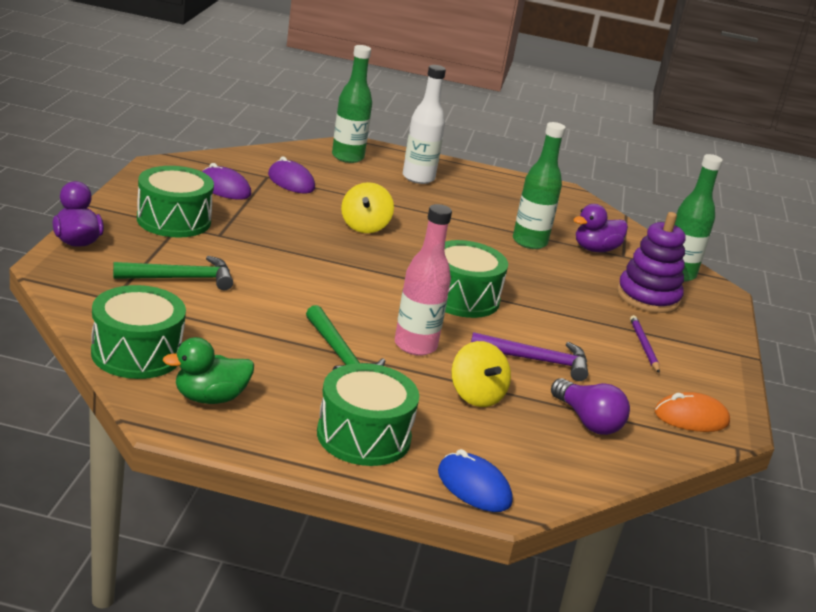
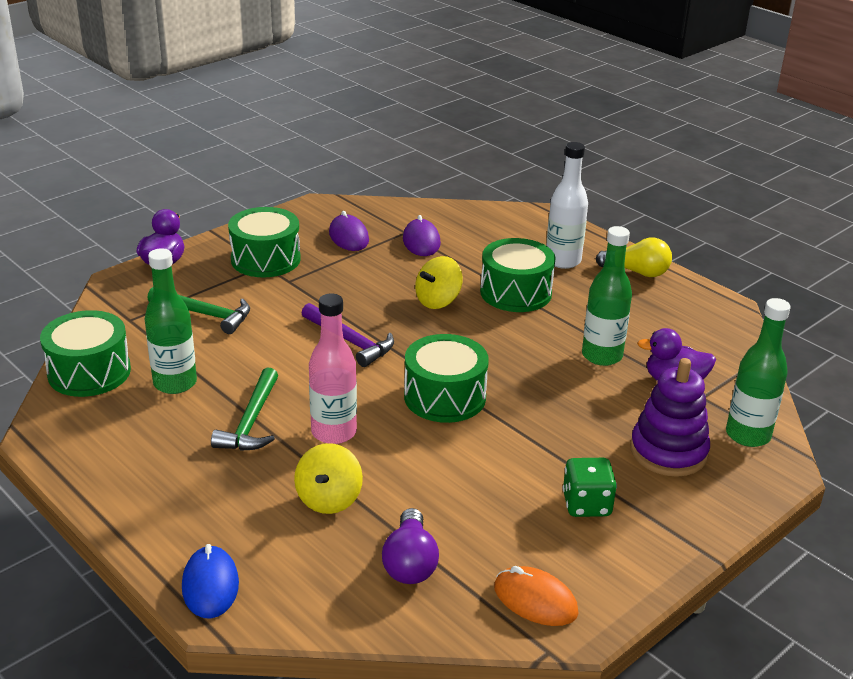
camera: 40 degrees right, 5 degrees up
green duck [162,337,254,404] -> none
green drum [317,363,419,466] -> green drum moved to [480,238,556,312]
green bottle [332,45,372,163] -> green bottle moved to [145,248,197,394]
purple hammer [471,332,588,381] -> purple hammer moved to [301,303,394,367]
purple pencil [630,315,660,373] -> green dice [563,458,617,517]
none -> yellow light bulb [596,238,672,277]

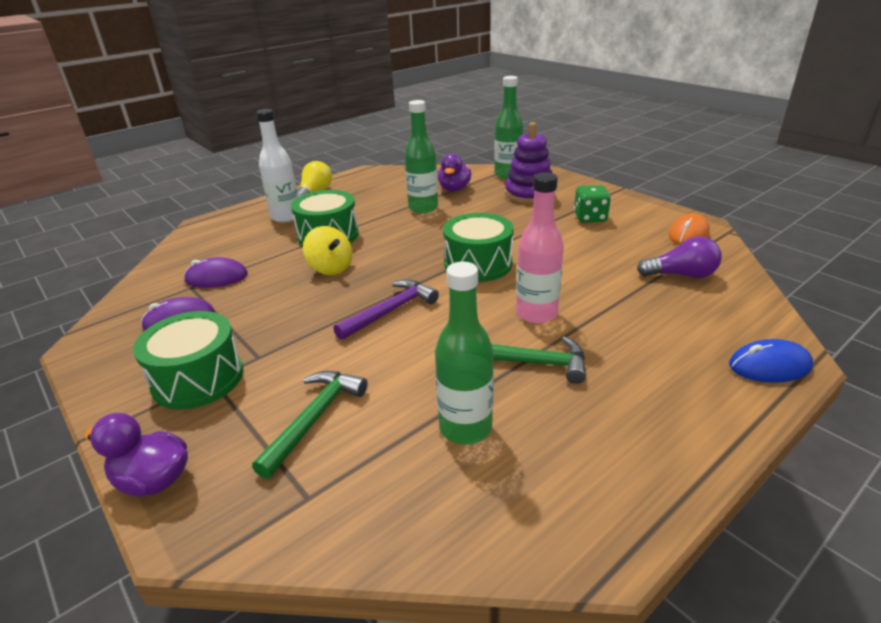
camera: 85 degrees left, 0 degrees up
green drum [40,310,131,397] -> none
yellow spinning top [294,443,363,514] -> none

